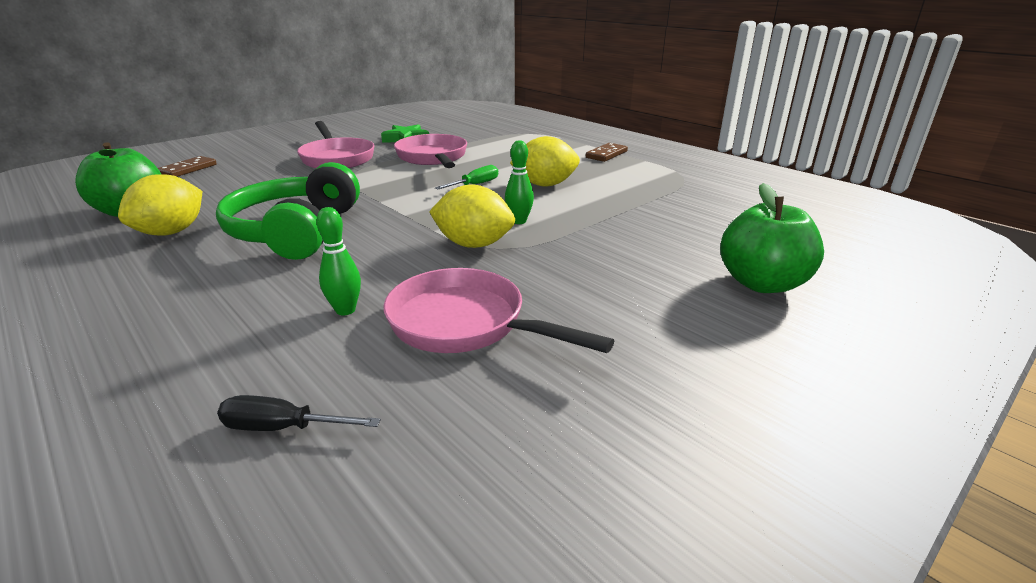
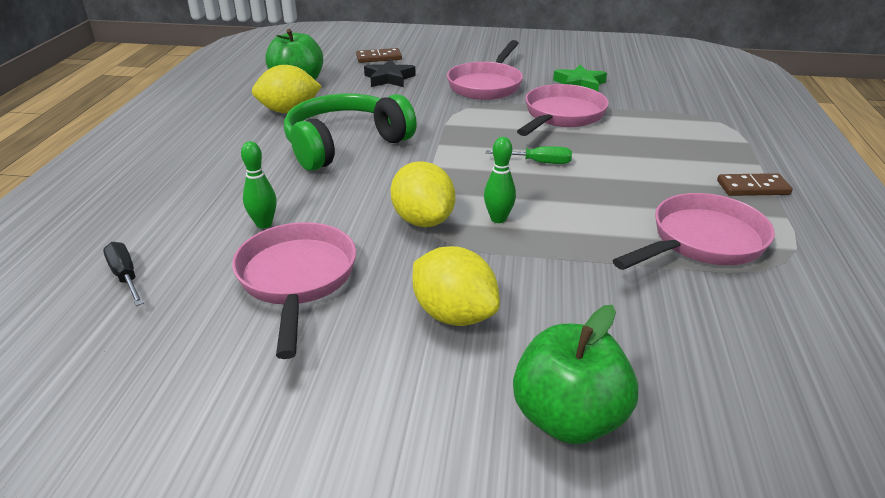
camera: 50 degrees right, 5 degrees up
yellow lemon [510,136,580,187] -> yellow lemon moved to [412,246,500,326]
none -> black star [364,59,416,87]
none -> pink pan [612,193,775,270]

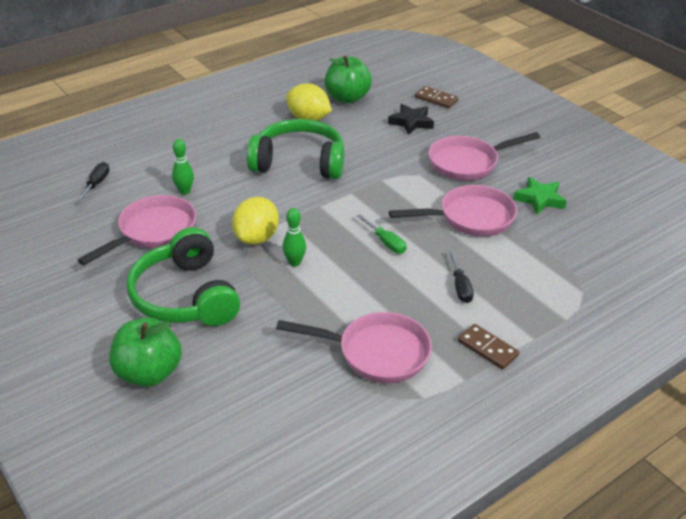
camera: 45 degrees right, 5 degrees up
yellow lemon [412,246,500,326] -> green headphones [127,227,240,326]
none -> black screwdriver [449,250,474,303]

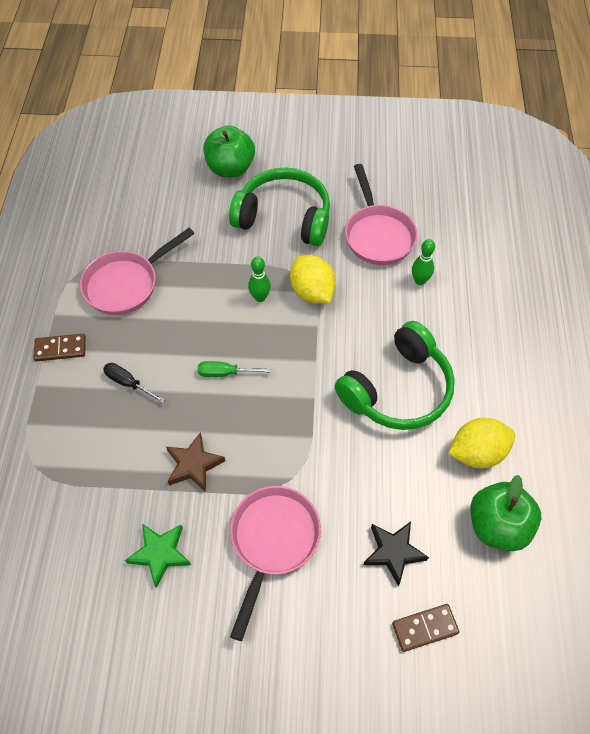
camera: 130 degrees right, 20 degrees up
black screwdriver [75,162,110,203] -> none
pink pan [389,185,517,236] -> brown star [166,432,225,492]

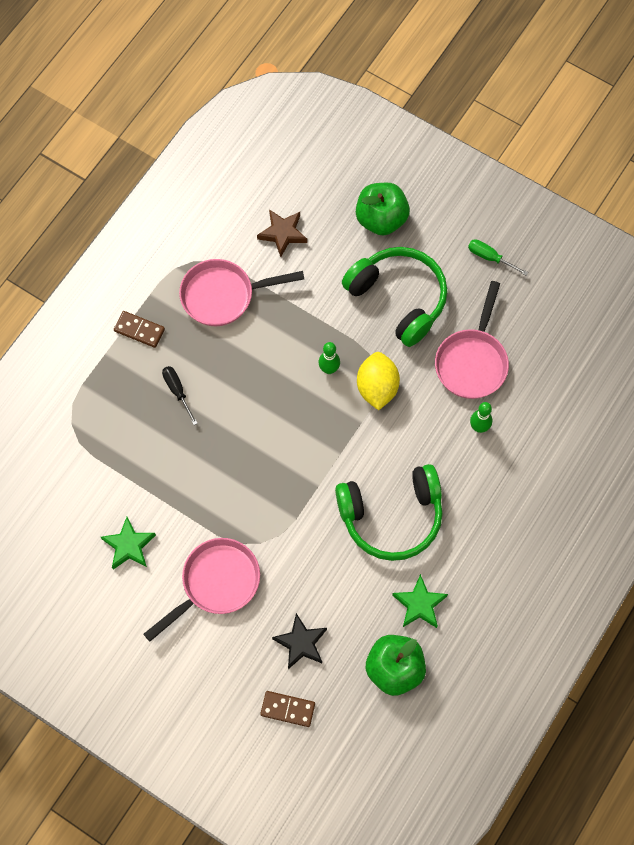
camera: 30 degrees right, 10 degrees up
brown star [166,432,225,492] -> brown star moved to [257,210,307,257]
green screwdriver [198,361,271,377] -> green screwdriver moved to [468,239,528,275]
yellow lemon [448,418,515,468] -> green star [392,574,448,628]

